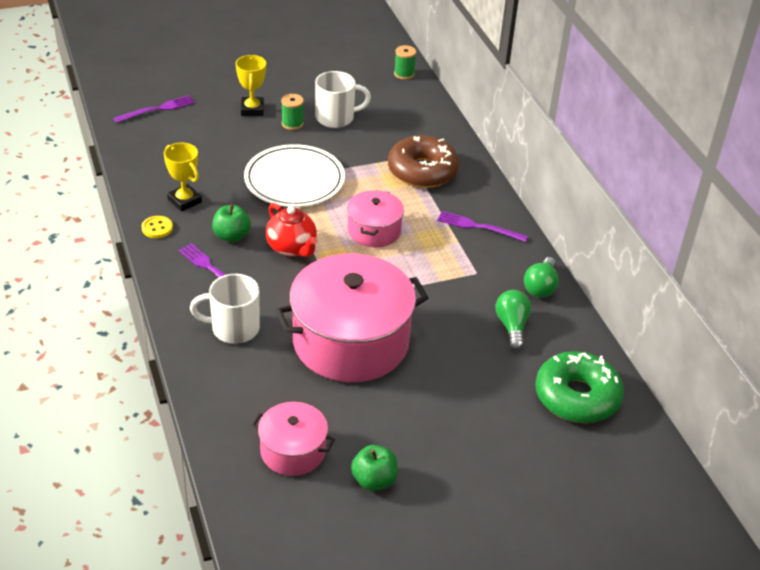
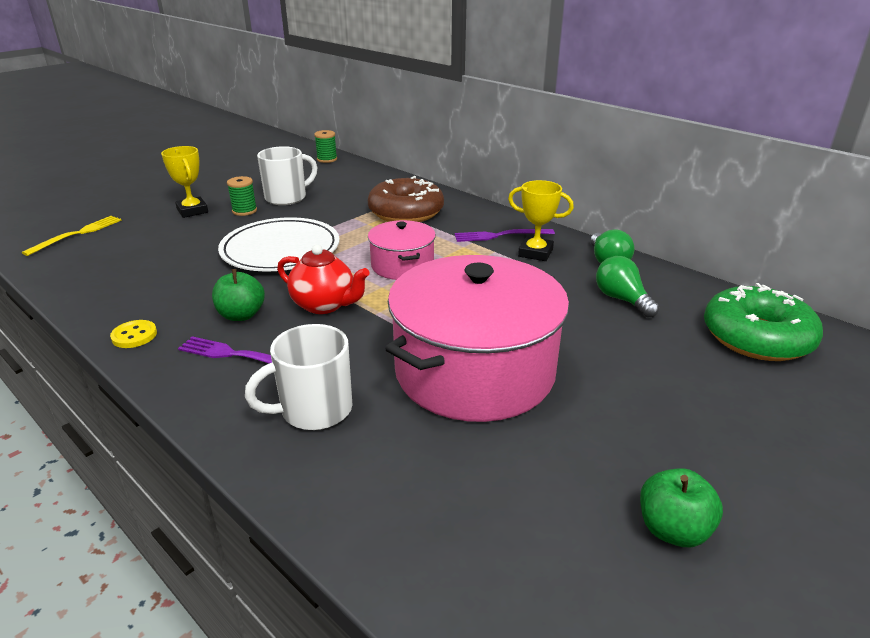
camera: 25 degrees left, 10 degrees down
purple fork [113,95,195,123] -> yellow fork [22,216,121,256]
yellow trophy [164,143,202,212] -> yellow trophy moved to [508,180,574,261]
pink pot [251,402,335,476] -> none

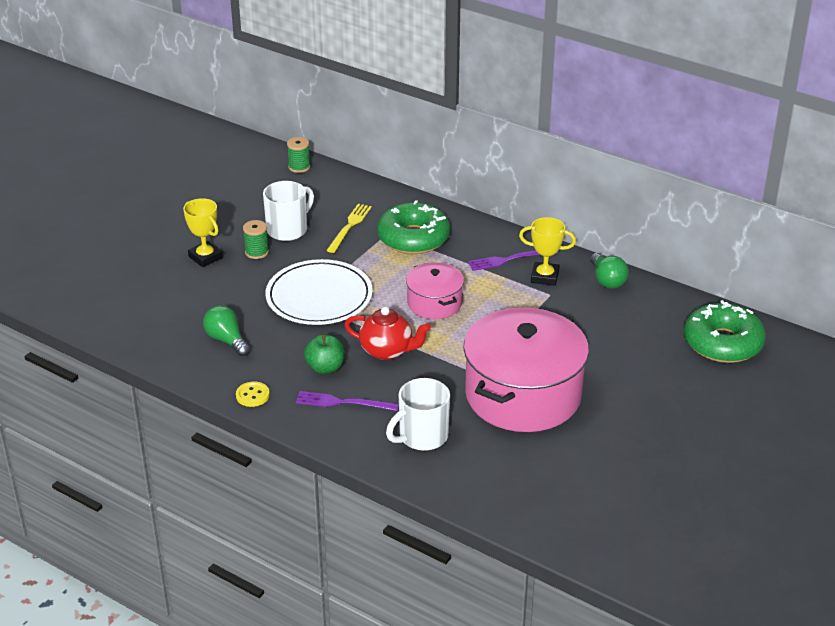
camera: 10 degrees left, 5 degrees up
yellow fork [22,216,121,256] -> yellow fork moved to [326,204,372,253]
brown donut [368,176,444,222] -> green donut [377,200,450,254]
green light bulb [596,256,659,317] -> green light bulb moved to [203,305,250,356]
green apple [640,468,723,547] -> none

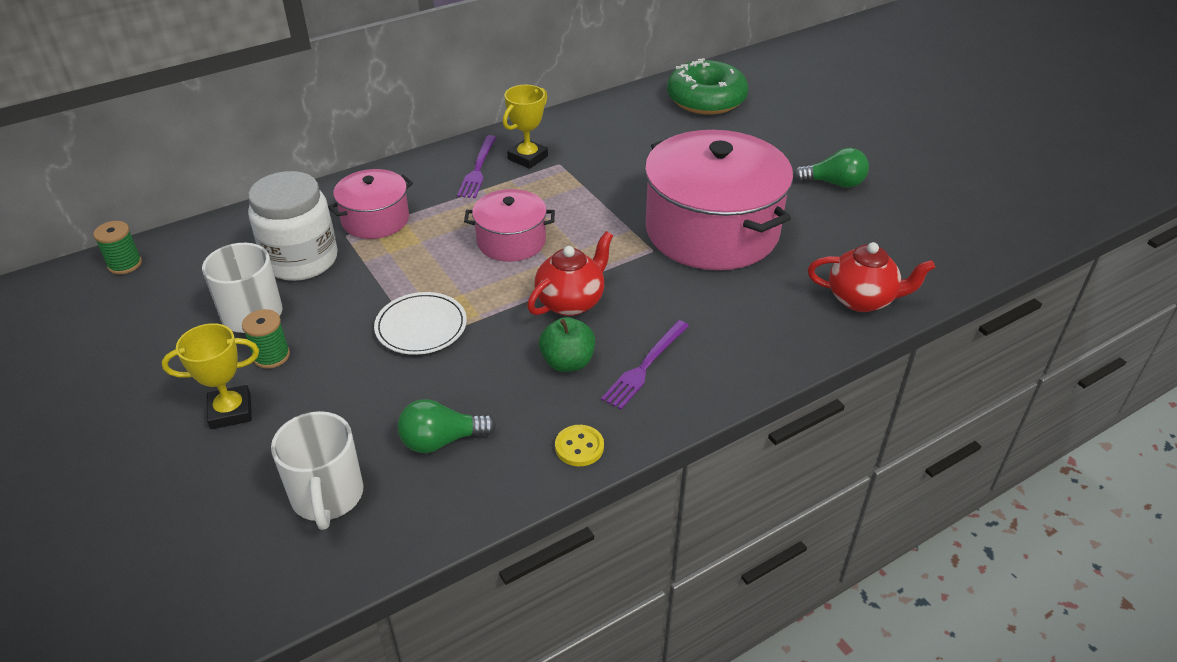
camera: 65 degrees left, 5 degrees up
white plate [266,259,373,325] -> white plate [374,292,467,355], size x0.61
yellow fork [326,204,372,253] -> white jar [248,171,338,281]
green donut [377,200,450,254] -> pink pot [328,169,413,239]
white mug [386,378,450,451] -> white mug moved to [271,411,364,530]
green light bulb [590,253,629,289] -> green light bulb moved to [794,148,869,188]
none -> red teapot [808,242,935,312]

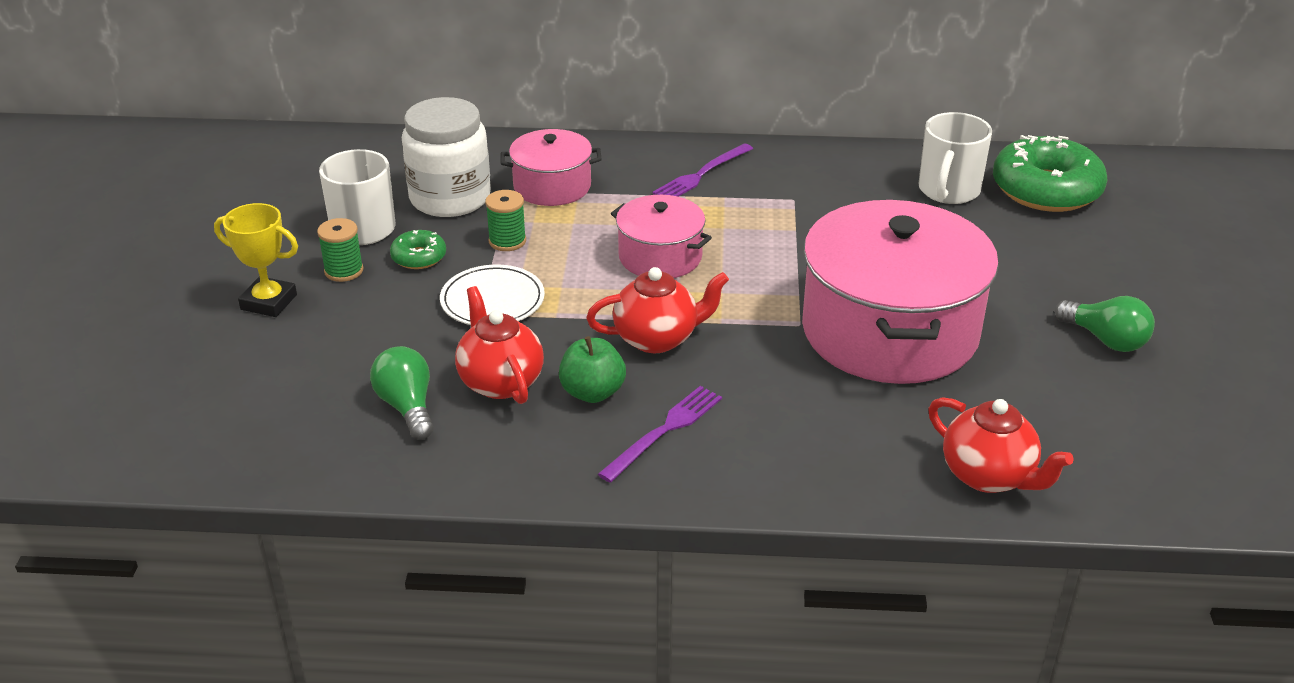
camera: 35 degrees right, 5 degrees down
green spool [93,221,142,274] -> green spool moved to [485,190,526,251]
white mug [271,411,364,530] -> white mug moved to [918,112,992,204]
green light bulb [398,399,496,453] -> green light bulb turned 45 degrees clockwise [370,346,434,440]
yellow trophy [503,85,548,169] -> none
yellow button [555,425,604,466] -> none
purple fork [601,320,689,410] -> purple fork turned 150 degrees clockwise [598,386,722,483]
none -> green donut [390,230,446,269]
none -> red teapot [455,286,544,404]

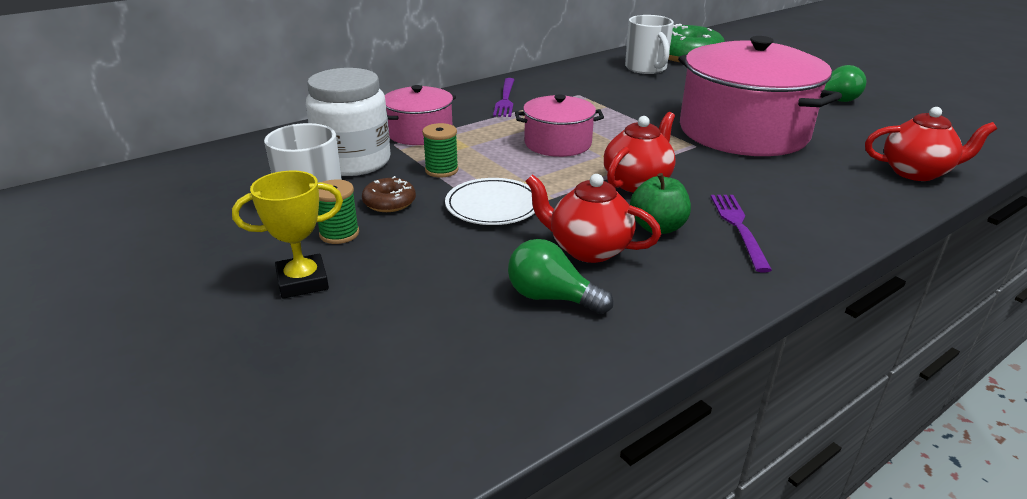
camera: 40 degrees left, 5 degrees down
green donut [390,230,446,269] -> brown donut [362,176,416,212]

